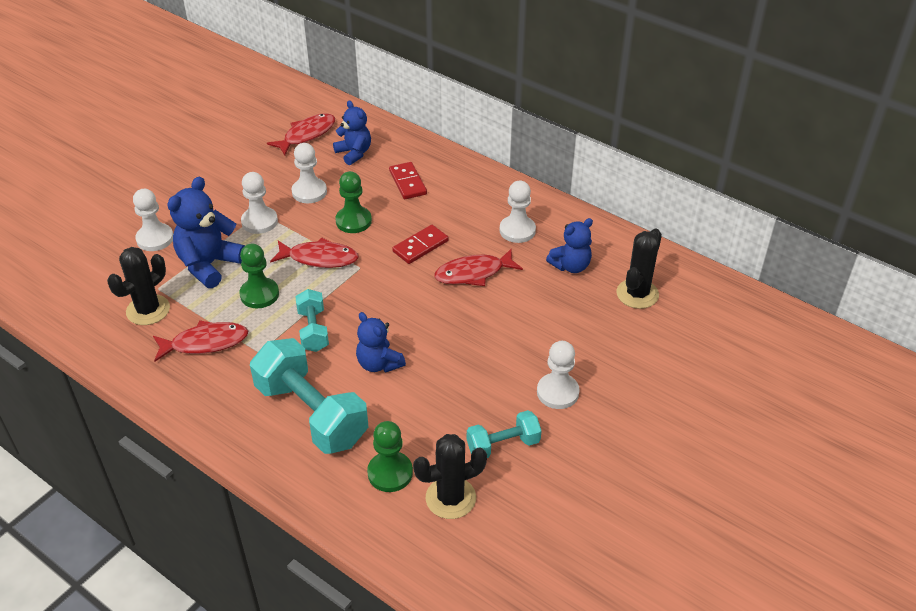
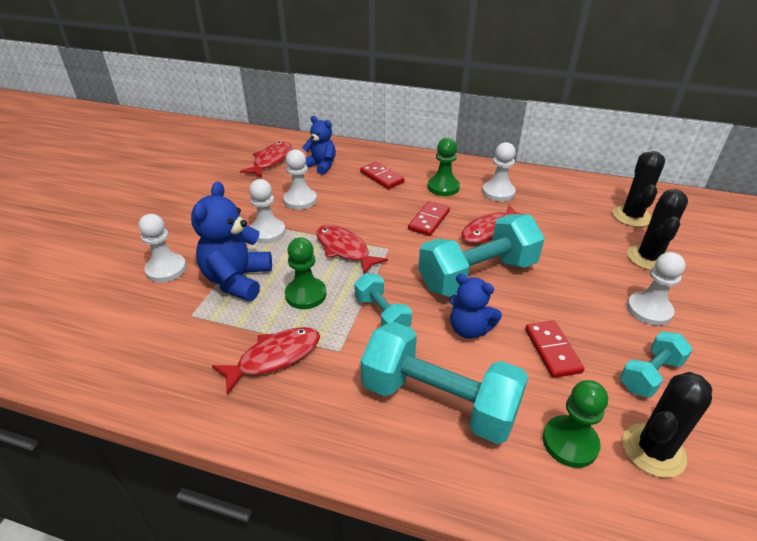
camera: 20 degrees left, 5 degrees down
black cactus [107,247,170,325] -> black cactus moved to [627,189,688,270]
red fish [270,237,359,268] -> red fish turned 120 degrees counterclockwise [316,225,388,274]
green pawn [335,171,372,233] -> green pawn moved to [428,138,460,196]
blue teddy bear [546,218,593,273] -> none
none -> turquoise dumbbell [419,214,545,297]
none -> red domino [525,321,584,378]

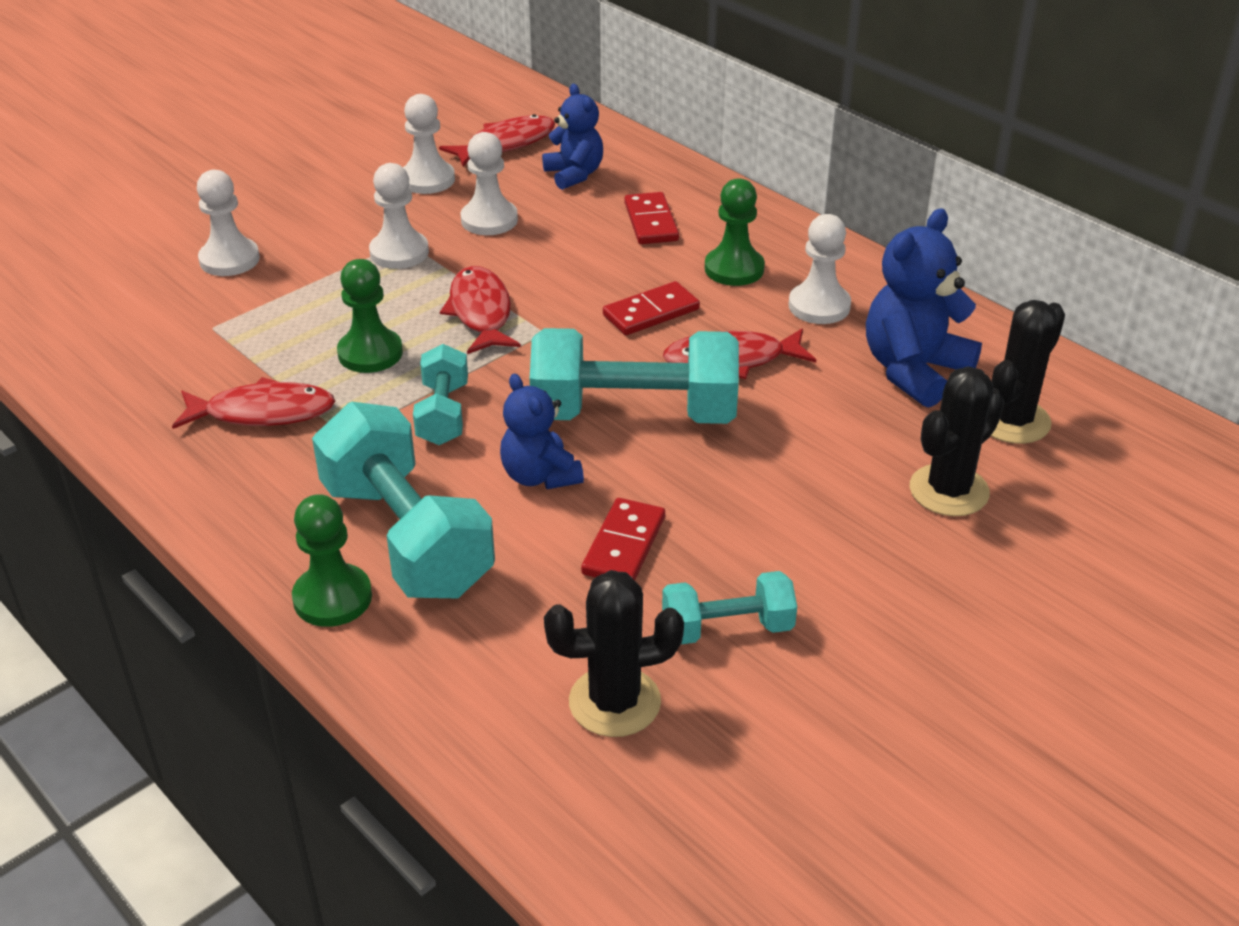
camera: 30 degrees right, 0 degrees up
blue teddy bear [191,182,272,301] -> blue teddy bear moved to [866,208,982,408]
green pawn [543,380,608,468] -> green pawn moved to [292,494,372,627]
white pawn [627,252,686,326] -> white pawn moved to [403,94,455,194]

